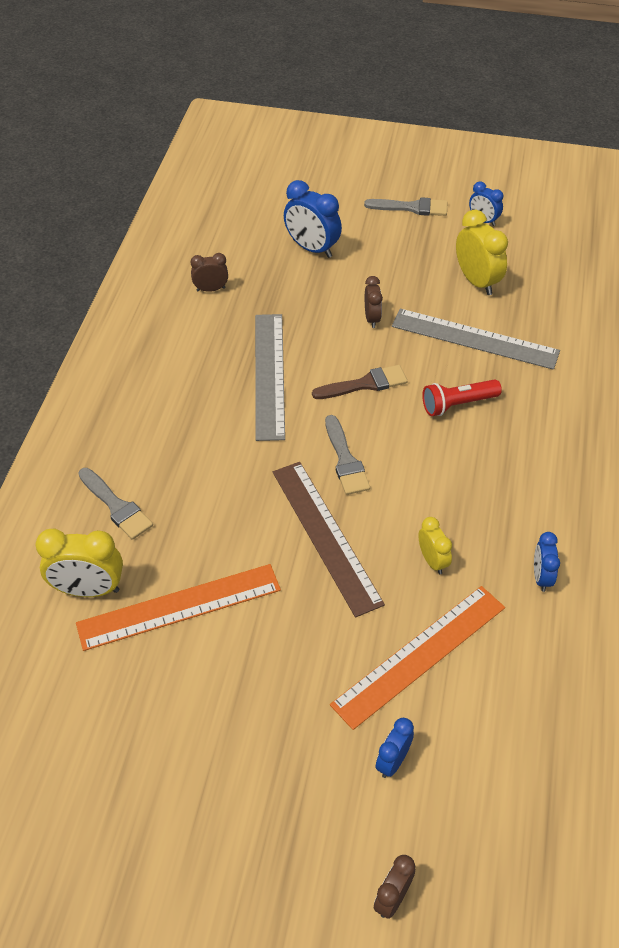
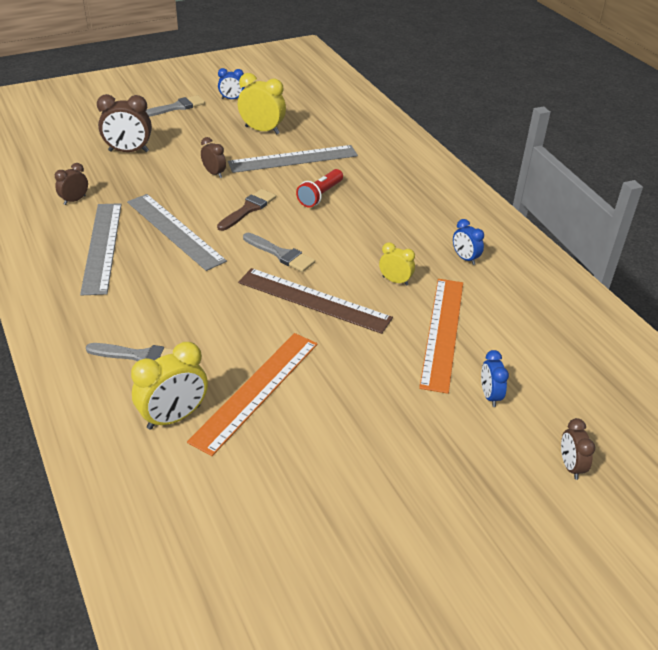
camera: 40 degrees left, 10 degrees down
blue clock [284,180,342,258] -> brown clock [97,94,152,152]
none -> grey ruler [80,203,122,295]

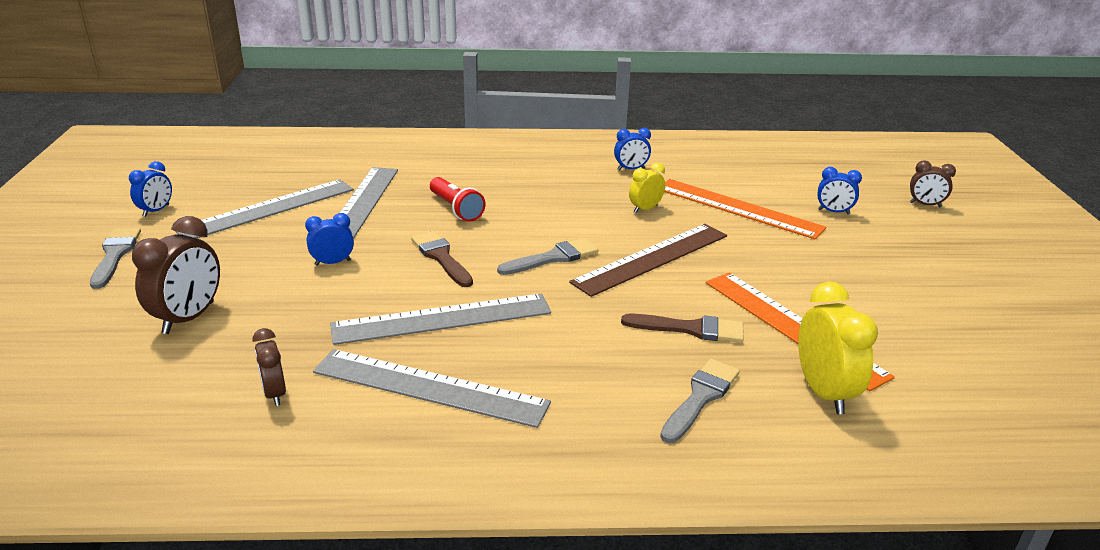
camera: 65 degrees left, 10 degrees down
brown clock [201,137,226,178] -> blue clock [305,213,354,266]
yellow clock [238,73,286,134] -> grey ruler [175,179,354,238]
none -> brown brush [621,314,744,343]

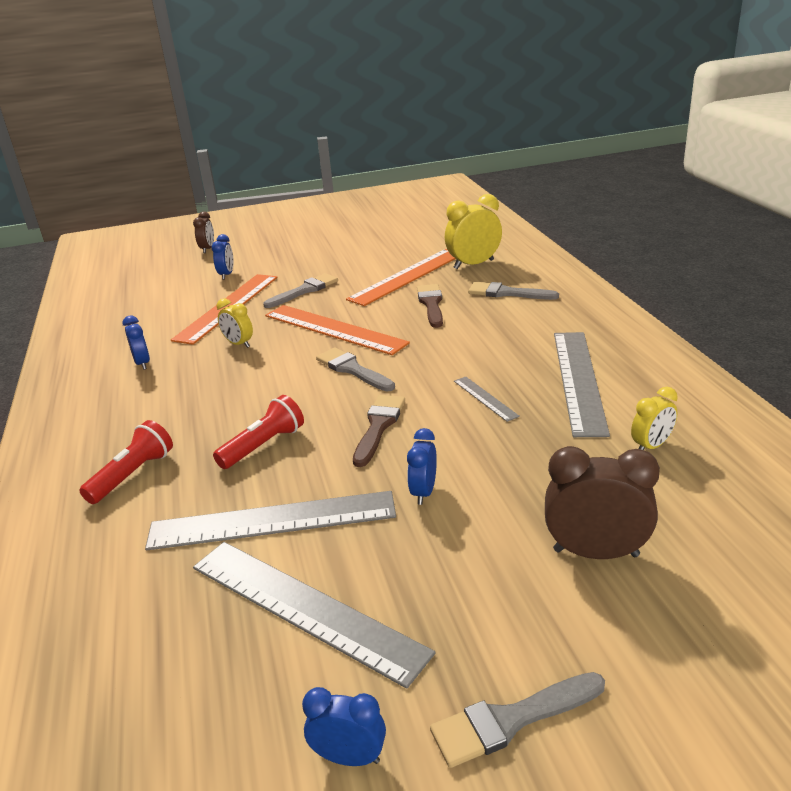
camera: 100 degrees left, 0 degrees up
brown clock [253,328,286,406] -> yellow clock [631,387,678,450]
blue clock [305,213,354,266] -> blue clock turned 45 degrees clockwise [407,428,437,505]
grey ruler [330,294,551,345] -> grey ruler [454,376,520,422], size x0.46
brown brush [411,231,473,287] -> brown brush turned 150 degrees clockwise [353,395,405,467]
brown ruler [569,224,727,297] -> orange ruler [265,305,410,355]
none -> red flashlight [79,420,173,504]
none -> grey brush [263,273,338,308]

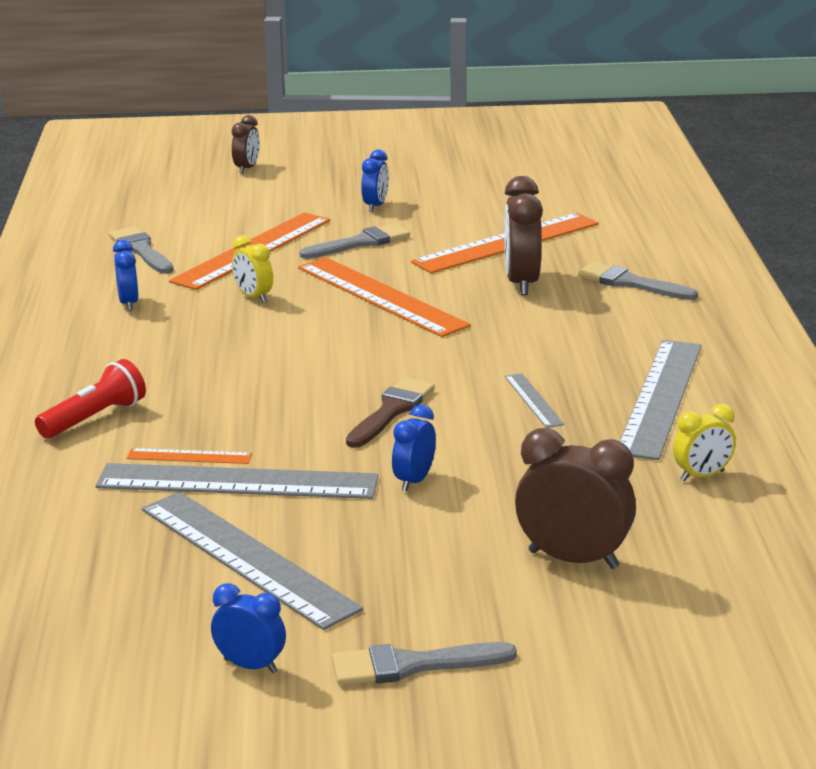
camera: 10 degrees right, 5 degrees down
blue clock [212,234,234,280] -> blue clock moved to [361,150,389,212]
red flashlight [213,395,304,469] -> none
grey brush [316,348,395,392] -> grey brush moved to [109,227,173,274]
brown brush [417,284,443,328] -> brown clock [504,176,543,295]
yellow clock [445,194,502,269] -> none
none -> orange ruler [127,448,252,464]

